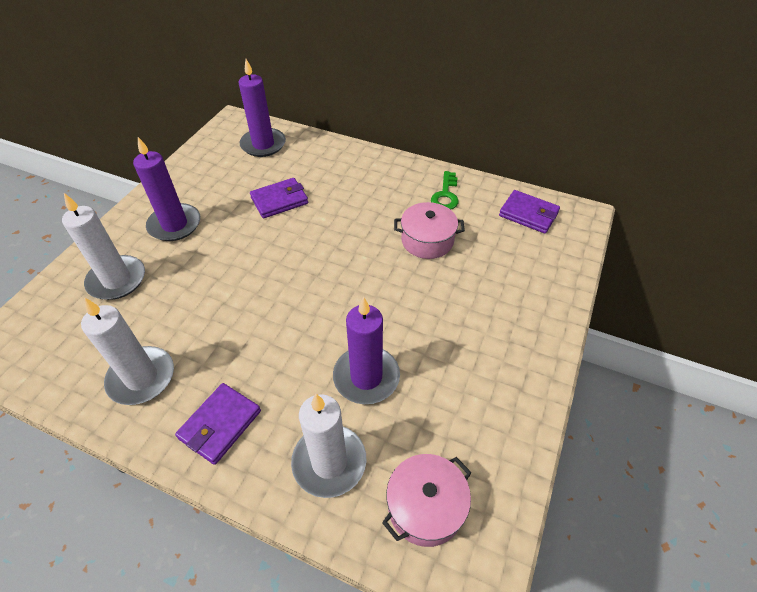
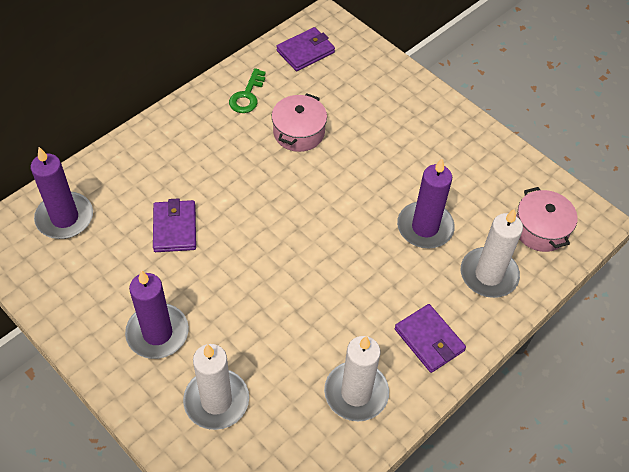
camera: 70 degrees left, 5 degrees up
green key [431,171,459,210] -> green key turned 75 degrees clockwise [229,68,266,113]

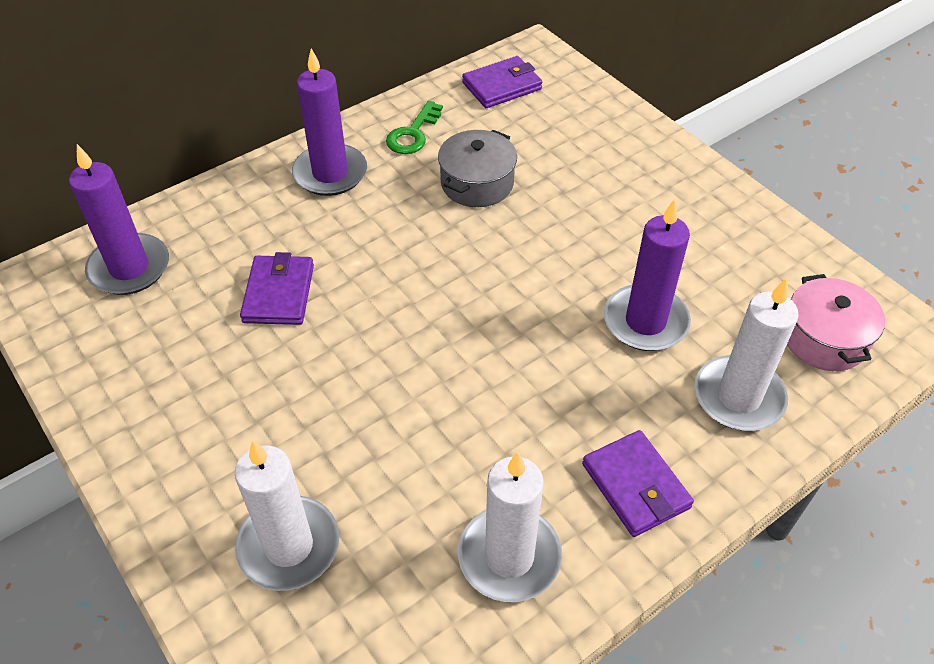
camera: 10 degrees right, 5 degrees down
purple candle [125,270,189,359] -> purple candle moved to [292,49,367,196]
pink pot [272,93,327,152] -> grey pot [438,130,517,207]

